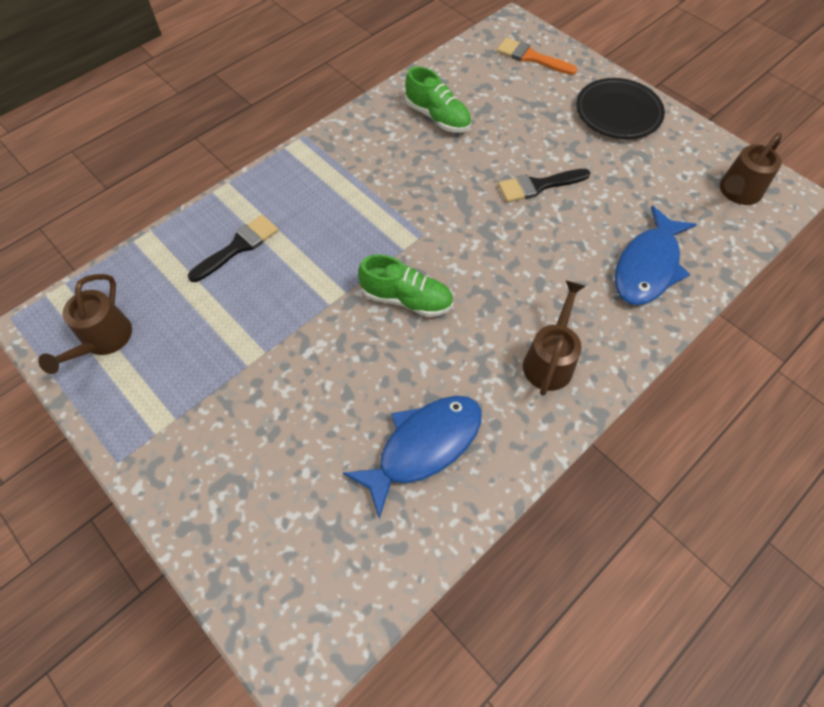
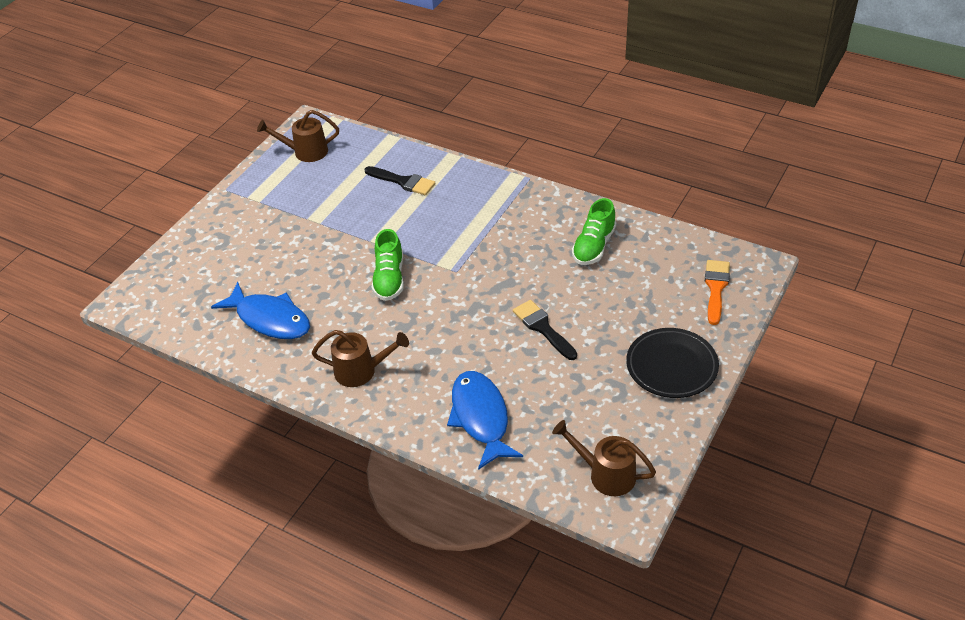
camera: 75 degrees right, 15 degrees down
blue fish [615,206,697,305] -> blue fish turned 60 degrees clockwise [447,371,523,470]

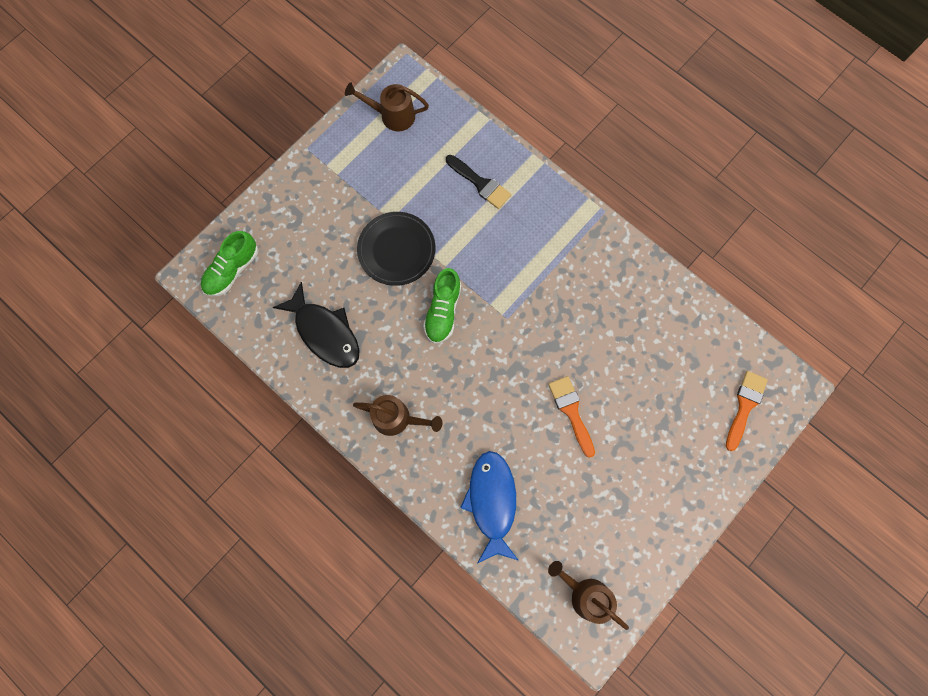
camera: 10 degrees right, 30 degrees up
blue fish [211,282,310,339] -> black fish [273,282,359,368]
black brush [513,300,577,360] -> orange brush [548,376,595,458]
green shoe [572,198,616,265] -> green shoe moved to [201,231,258,296]
black plate [626,328,719,398] -> black plate moved to [357,212,435,286]

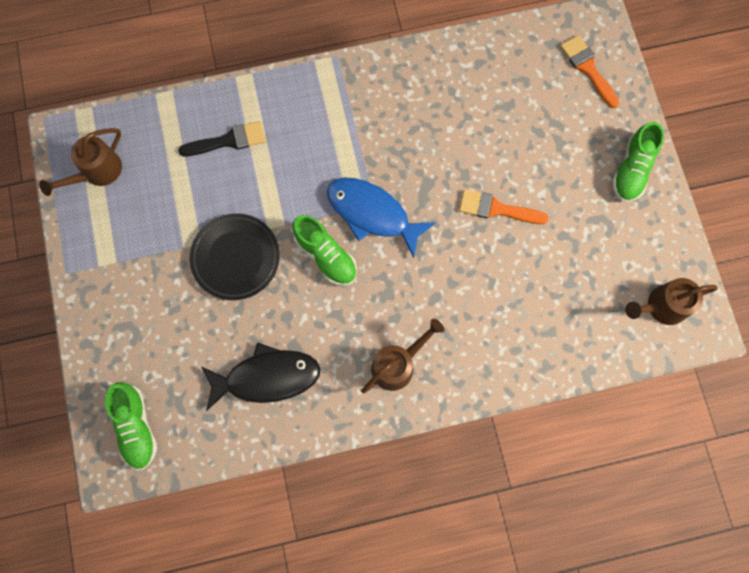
camera: 55 degrees left, 0 degrees up
blue fish [460,451,519,563] -> blue fish moved to [327,178,436,258]
none -> green shoe [612,122,664,202]

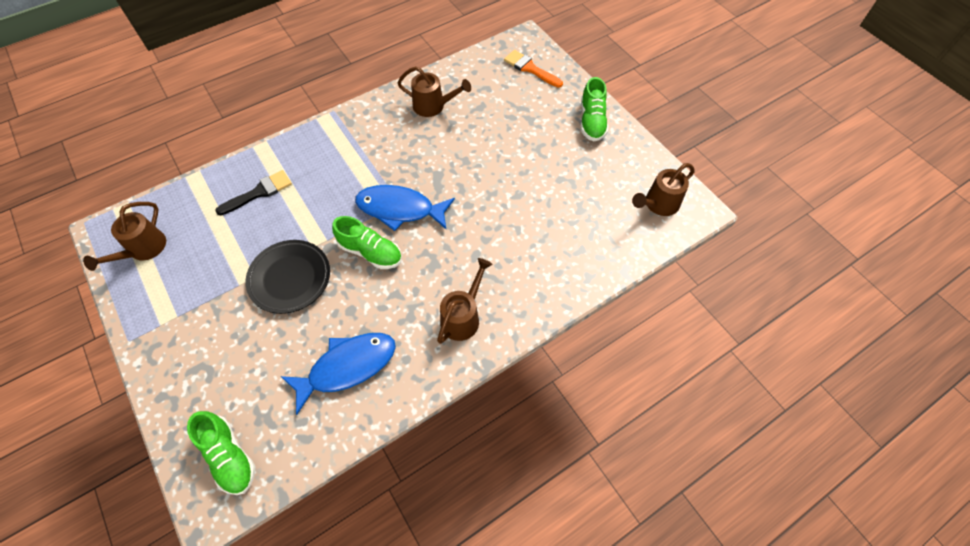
camera: 20 degrees left, 15 degrees down
black fish [201,342,321,411] -> blue fish [281,333,396,415]
orange brush [459,189,549,224] -> none
none -> brown watering can [398,66,471,117]

